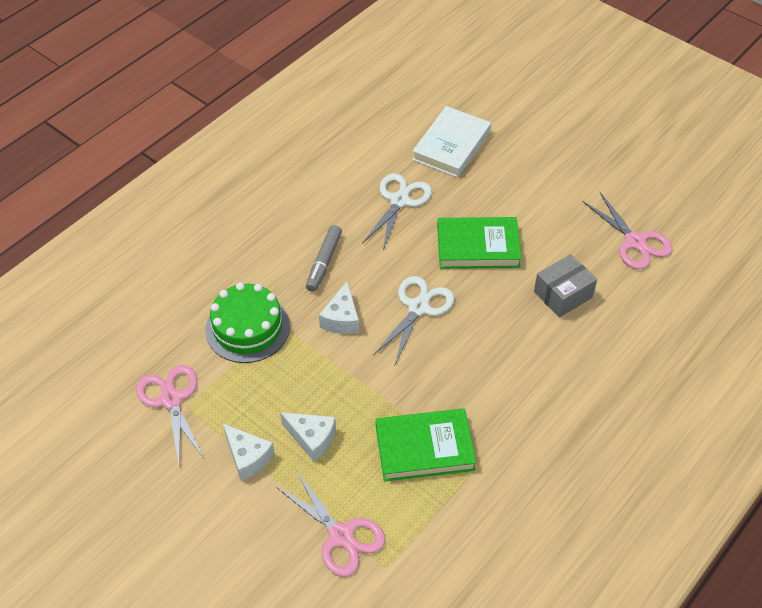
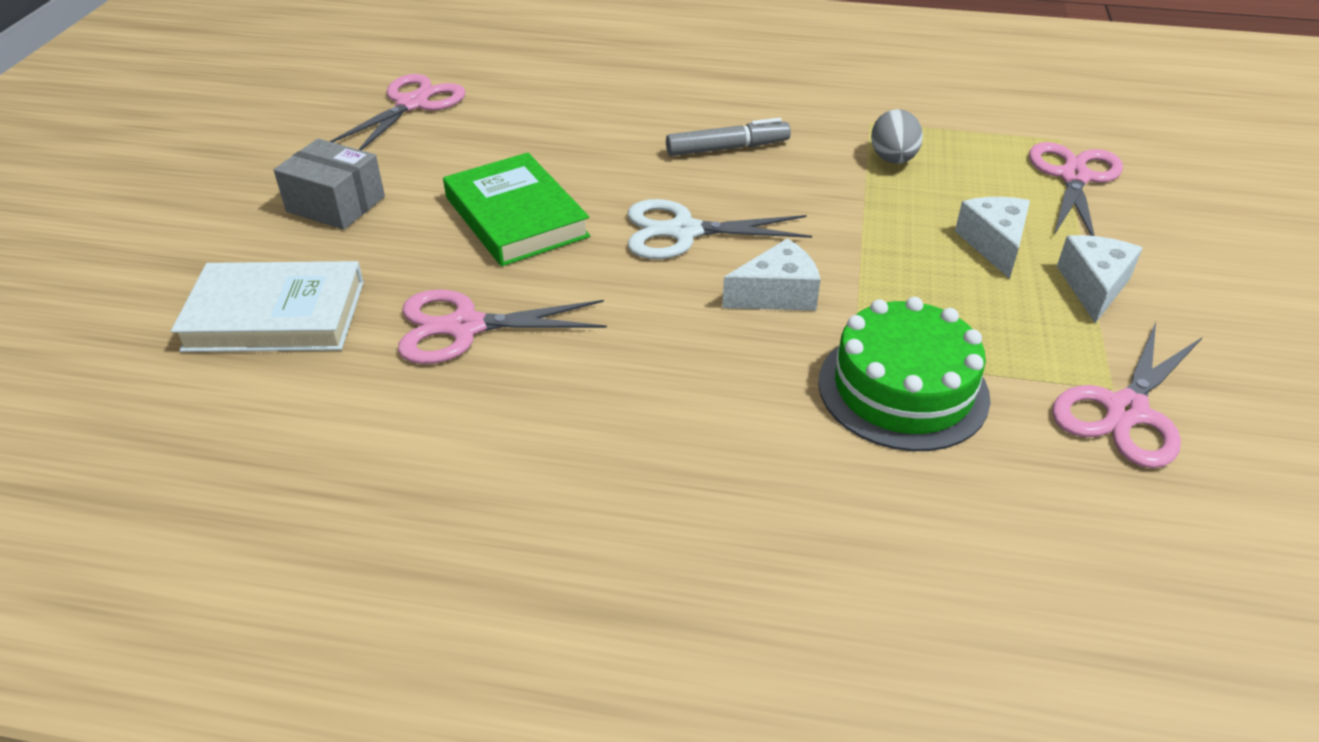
camera: 120 degrees left, 10 degrees down
grey marker [306,225,342,292] -> grey marker moved to [666,118,791,156]
white scissors [362,173,432,250] -> pink scissors [398,289,607,364]
green book [376,408,476,482] -> grey egg [871,109,923,164]
grey box [534,254,597,318] -> grey box moved to [274,139,385,230]

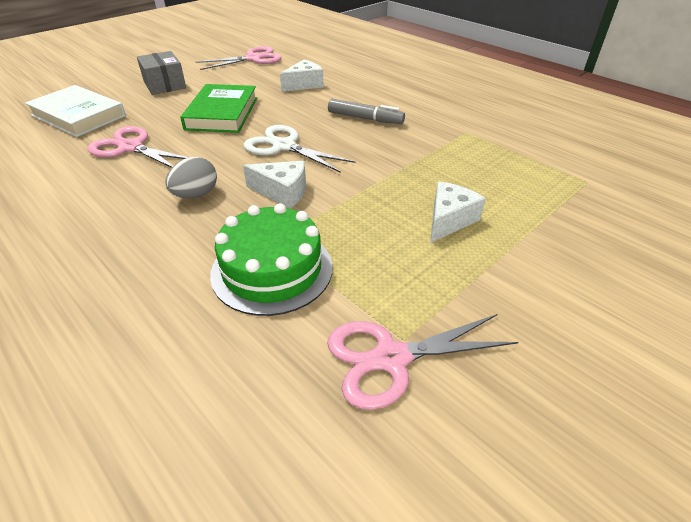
camera: 35 degrees right, 0 degrees up
grey egg [871,109,923,164] -> grey egg moved to [165,157,217,198]
pink scissors [1029,142,1123,236] -> none
white cheese [1057,235,1142,323] -> white cheese moved to [280,60,324,92]

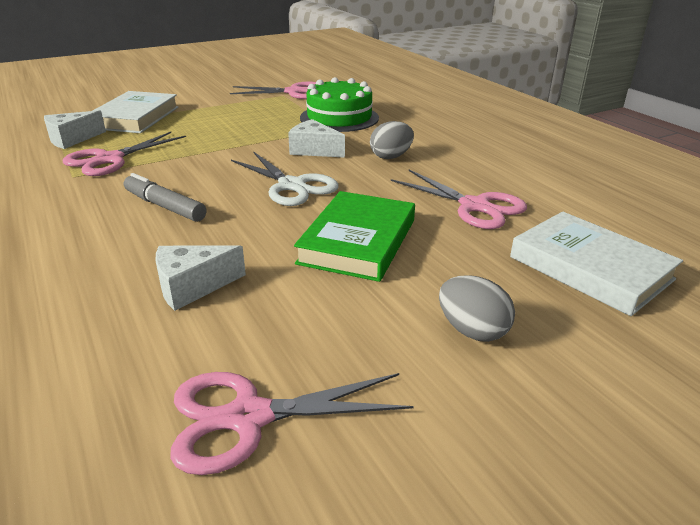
camera: 165 degrees left, 10 degrees down
grey box [137,51,186,95] -> grey egg [439,275,515,342]
white cheese [430,181,486,243] -> white cheese moved to [44,110,106,149]
none -> pink scissors [63,132,186,176]
none -> white book [93,91,179,133]

